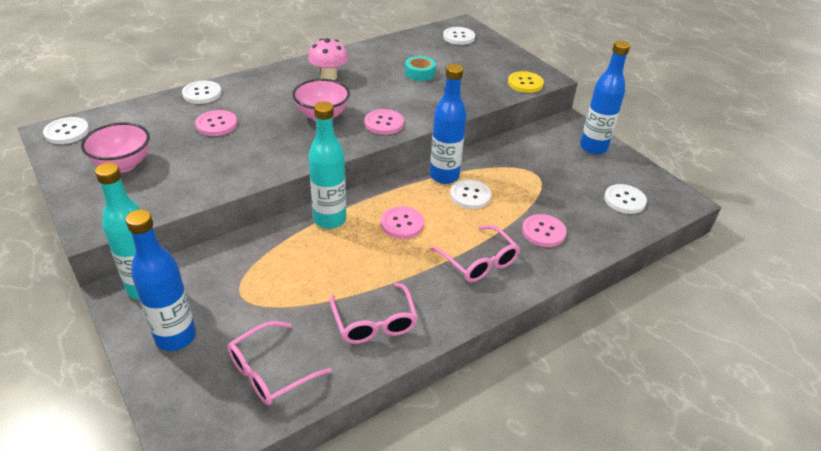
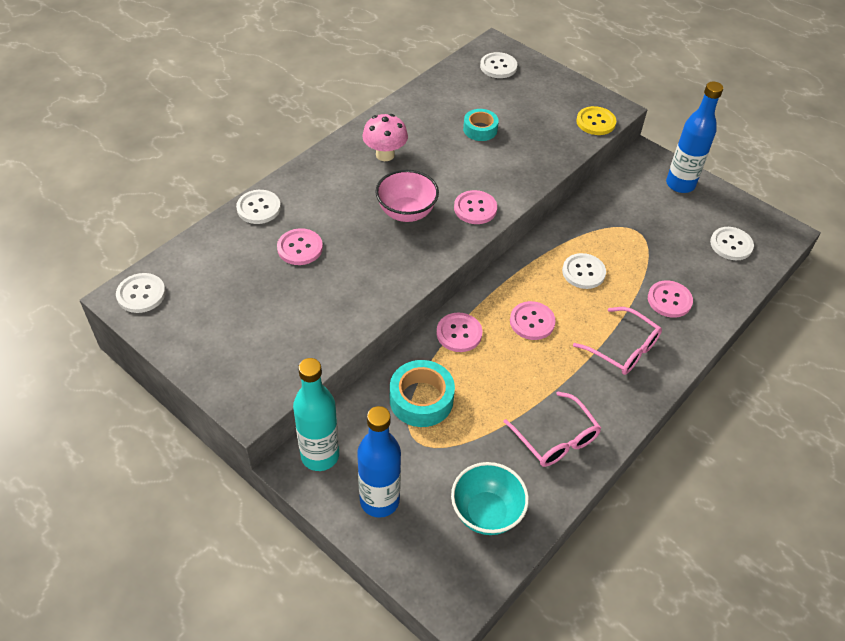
camera: 15 degrees left, 10 degrees up
pink bowl [81,122,150,173] -> none
pink glasses [227,321,332,405] -> turquoise bowl [451,462,529,535]
turquoise bottle [308,101,346,229] -> pink button [436,313,482,352]
blue bottle [430,64,467,184] -> none
none -> turquoise tape [390,360,455,427]

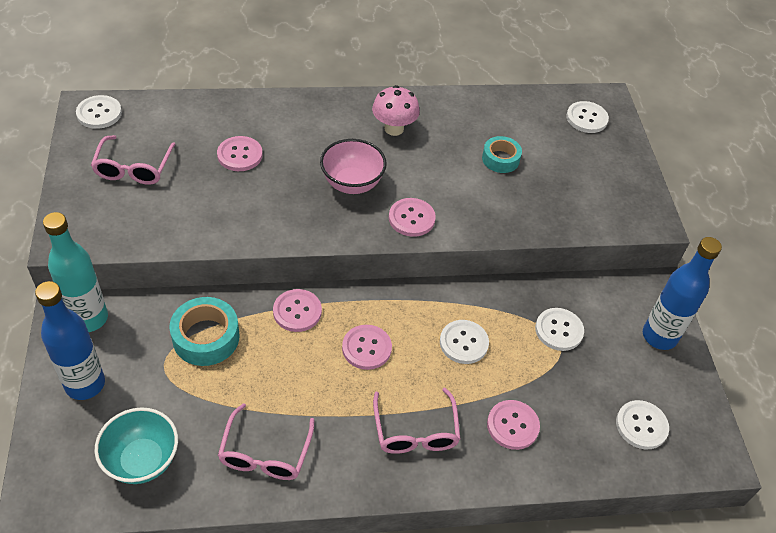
camera: 40 degrees right, 0 degrees up
white button [236,190,281,224] -> white button moved to [535,308,584,351]
yellow button [576,106,616,135] -> none
none -> pink glasses [91,135,176,185]

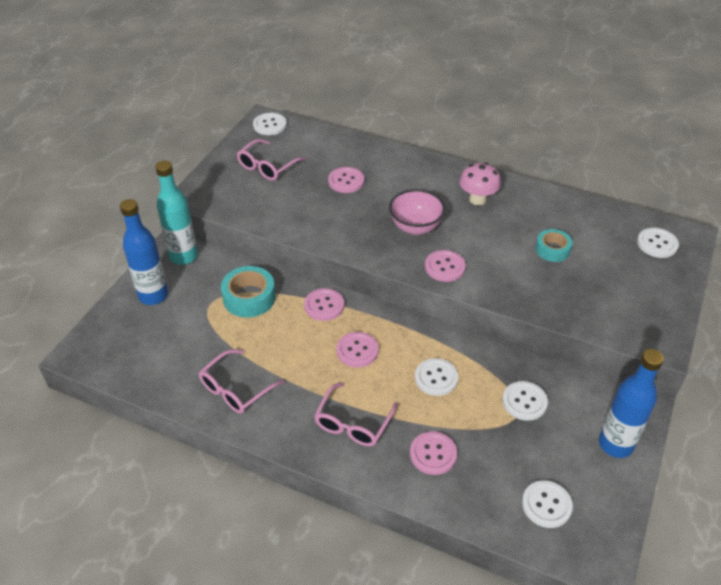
camera: 35 degrees right, 5 degrees down
turquoise bowl [95,407,178,484] -> none

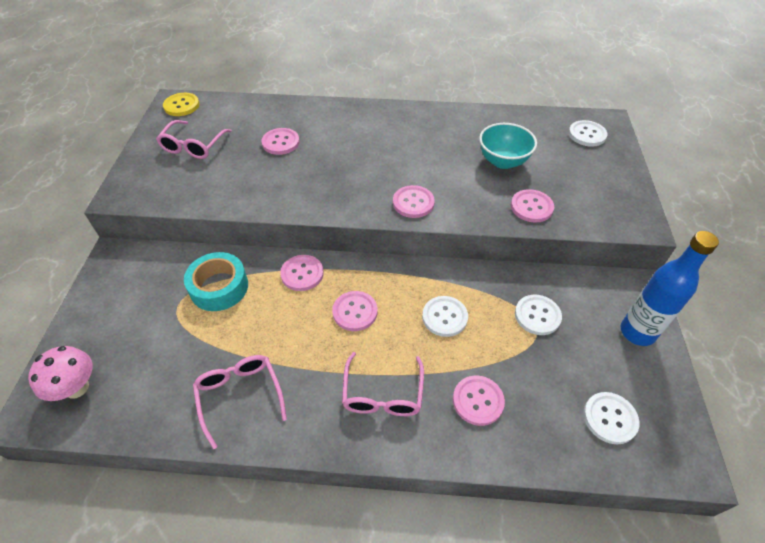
camera: 20 degrees left, 5 degrees up
blue bottle [120,199,168,305] -> none
turquoise bottle [155,161,198,265] -> none
pink glasses [199,349,284,414] -> pink glasses turned 135 degrees clockwise [193,355,287,449]
white button [253,113,287,135] -> yellow button [163,93,200,116]
pink bowl [389,189,445,235] -> none
pink mushroom [459,162,501,205] -> pink mushroom moved to [28,346,93,401]
turquoise tape [535,229,572,262] -> turquoise bowl [479,123,537,169]
none -> pink button [511,189,554,223]

